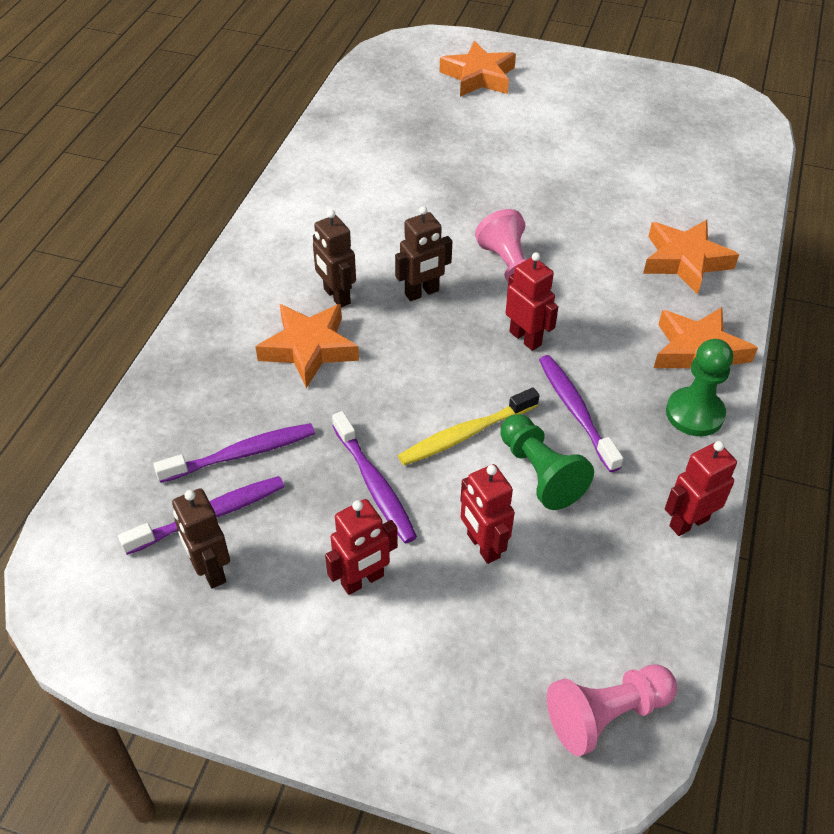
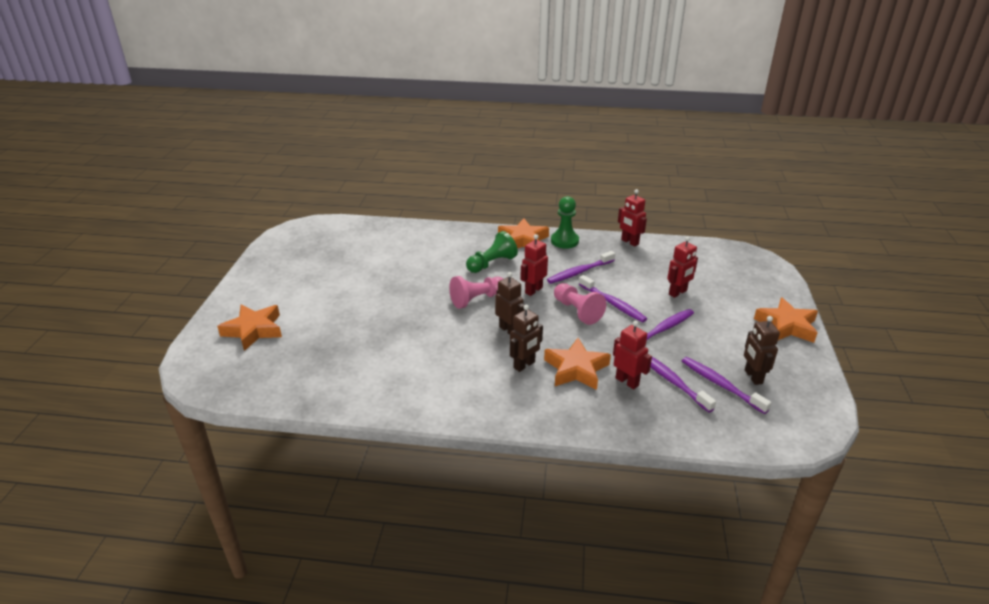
camera: 100 degrees left, 15 degrees down
brown robot [172,488,230,589] -> brown robot turned 120 degrees clockwise [744,316,780,385]
red robot [325,499,398,595] -> red robot moved to [613,321,652,389]
yellow toothbrush [398,387,539,465] -> purple toothbrush [579,275,647,322]
green pawn [500,414,594,510] -> green pawn moved to [466,231,518,273]
pink pawn [547,664,677,756] -> pink pawn moved to [554,283,606,325]
orange star [643,220,739,295] -> orange star moved to [754,297,818,343]

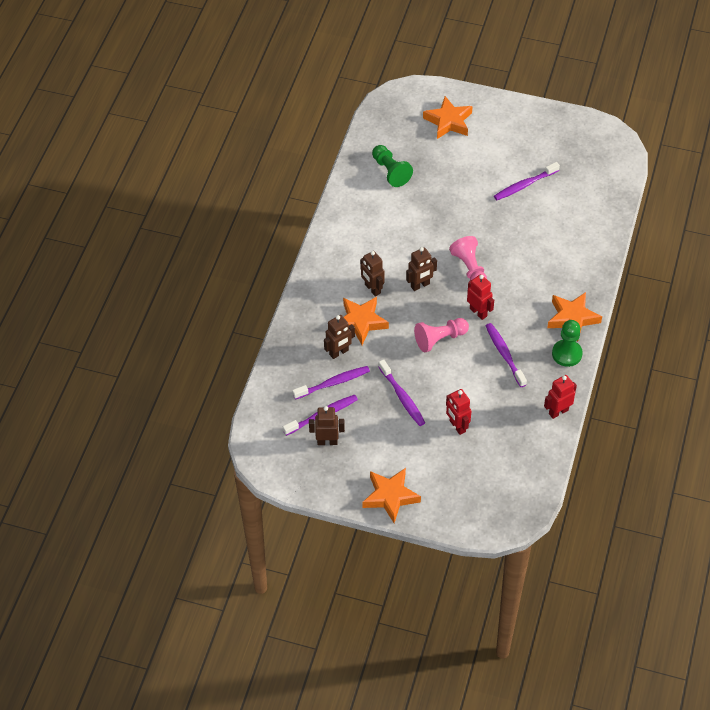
camera: 100 degrees right, 20 degrees up
green pawn [466,231,518,273] -> green pawn moved to [372,145,413,187]
purple toothbrush [579,275,647,322] -> purple toothbrush moved to [494,162,560,200]
red robot [613,321,652,389] -> brown robot [324,315,355,359]

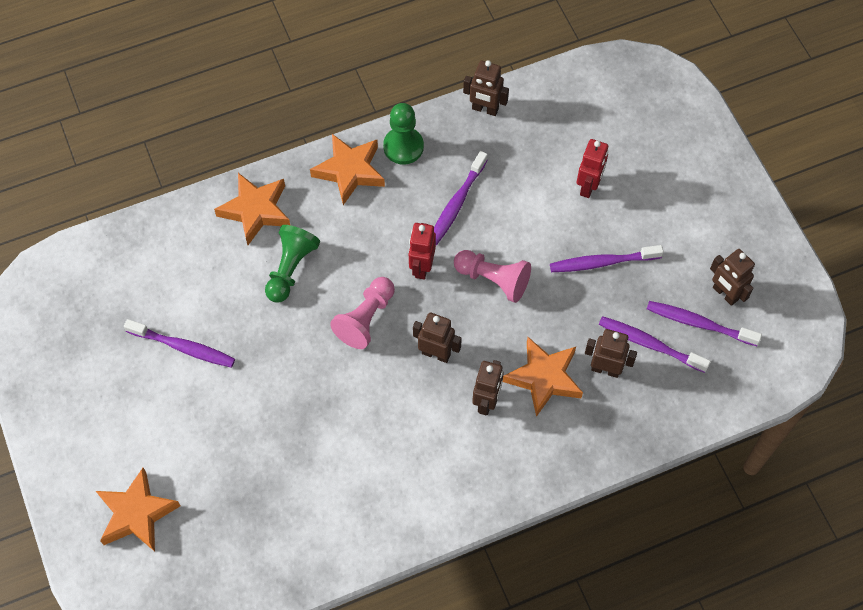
camera: 130 degrees left, 10 degrees up
orange star [363,468,421,523] -> orange star moved to [214,173,290,245]
green pawn [372,145,413,187] -> green pawn moved to [265,225,320,303]
purple toothbrush [378,359,425,426] -> purple toothbrush turned 120 degrees counterclockwise [550,245,664,272]
red robot [544,375,577,419] -> brown robot [463,60,509,116]

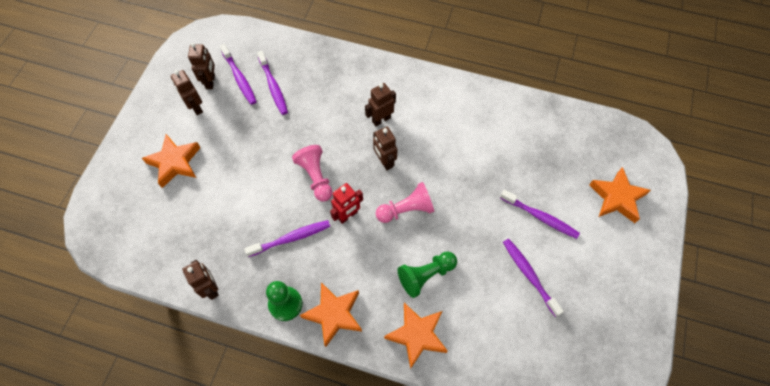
camera: 140 degrees left, 0 degrees up
orange star [503,337,583,417] -> orange star moved to [142,134,201,188]
purple toothbrush [550,245,664,272] -> purple toothbrush moved to [500,189,580,239]
red robot [577,139,608,198] -> none
brown robot [585,329,637,378] -> brown robot moved to [171,70,203,115]

